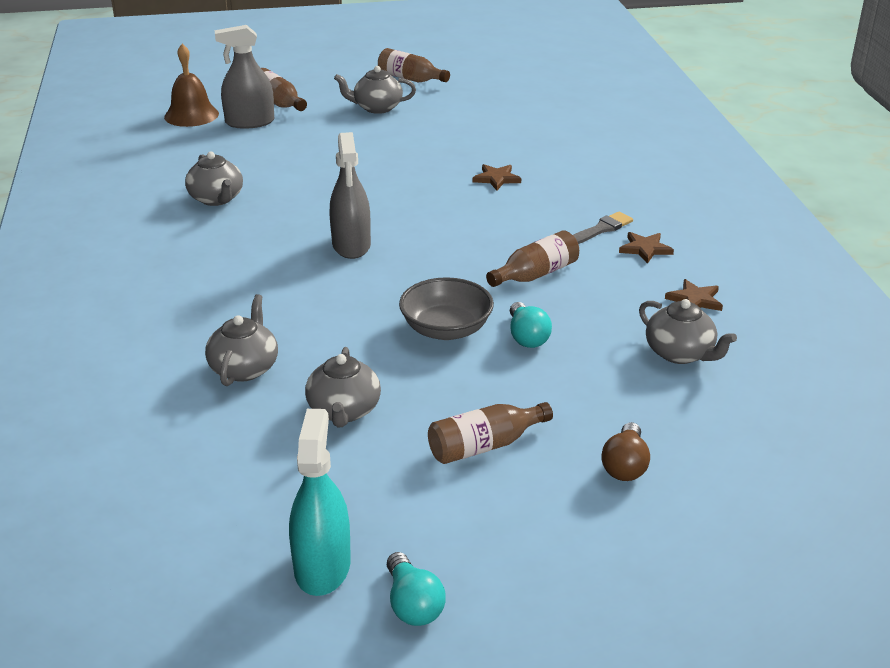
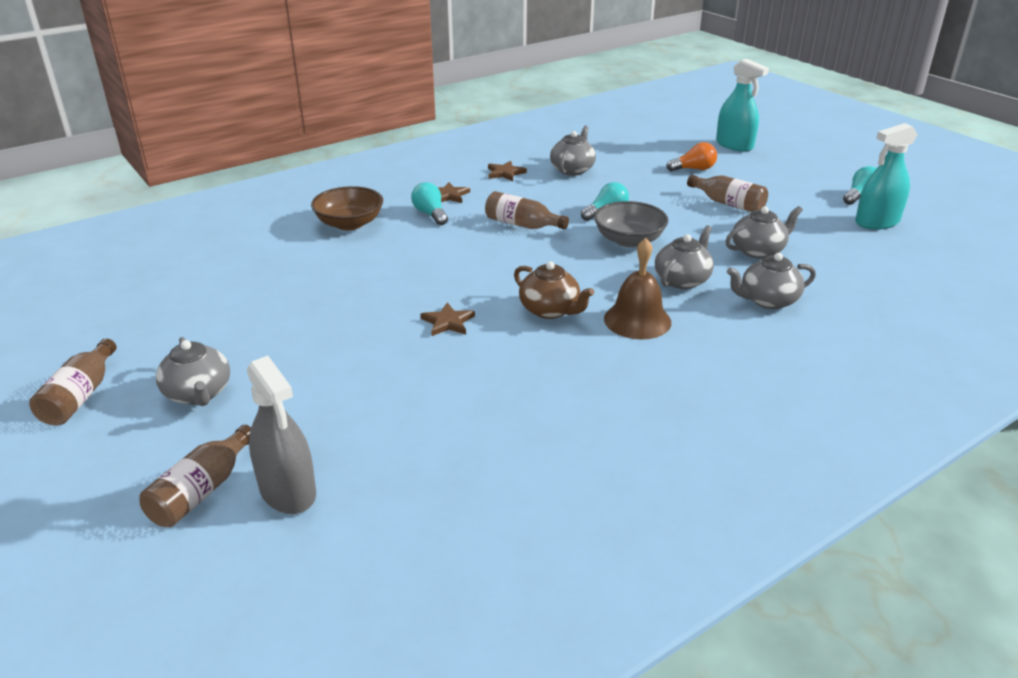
camera: 115 degrees left, 0 degrees up
brown bell [164,44,219,127] -> brown bell moved to [604,238,671,340]
grey teapot [185,151,243,206] -> grey teapot moved to [655,225,714,289]
grey spray bottle [330,132,371,259] -> brown teapot [514,261,594,319]
brown star [473,164,521,190] -> brown star moved to [421,303,475,336]
grey brush [573,212,633,244] -> turquoise light bulb [411,182,448,225]
brown light bulb [602,422,650,481] -> orange light bulb [666,142,717,172]
none -> brown bowl [311,186,383,230]
none -> turquoise spray bottle [716,59,769,152]

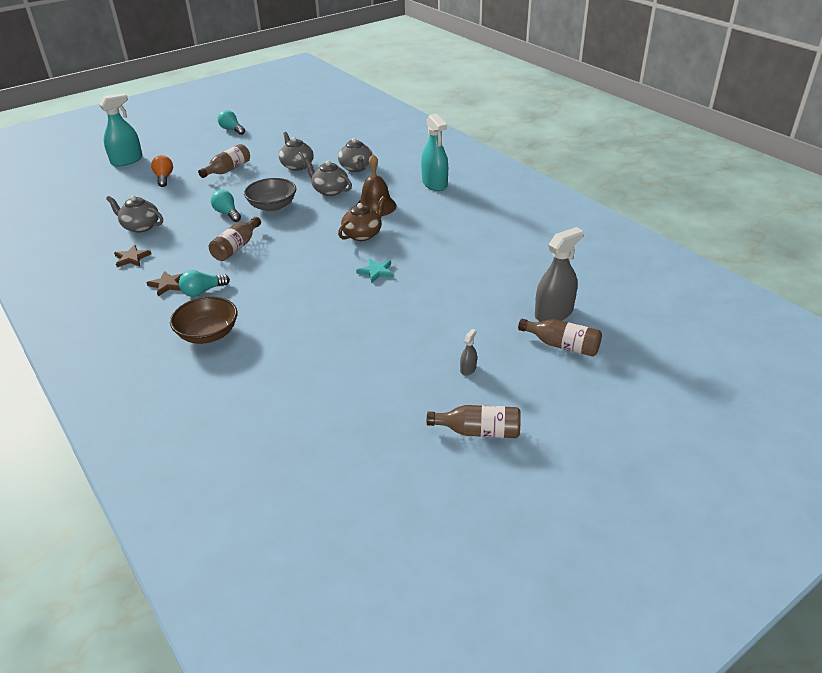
camera: 90 degrees left, 5 degrees up
grey teapot [156,337,230,406] -> grey spray bottle [460,329,477,376]
brown star [421,303,475,336] -> turquoise star [356,259,393,283]
turquoise spray bottle [855,123,918,230] -> turquoise spray bottle moved to [421,113,448,191]

